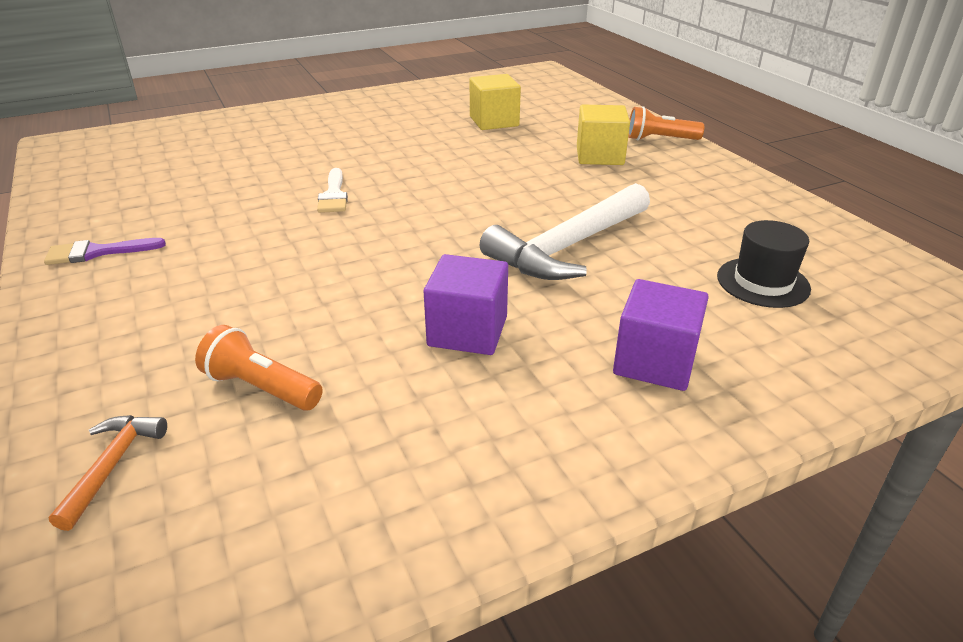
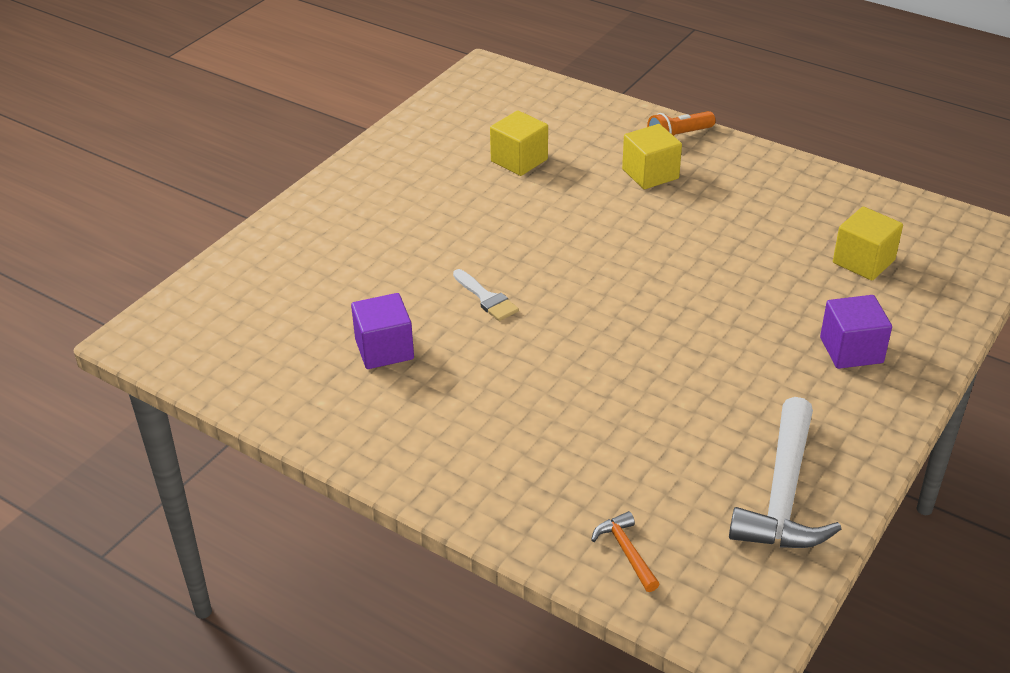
camera: 30 degrees left, 5 degrees up
purple brush [44,238,166,265] -> none
orange flashlight [195,325,323,411] -> none
purple cube [424,254,508,355] -> purple cube moved to [351,293,414,369]
white hammer [480,183,650,280] -> white hammer moved to [729,397,841,548]
black hat [717,220,811,308] -> yellow cube [833,207,903,281]

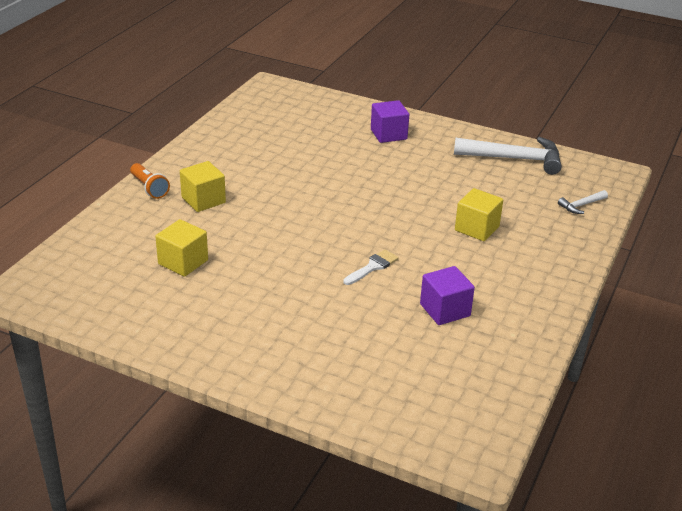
camera: 100 degrees left, 5 degrees down
orange hammer [591,511,659,592] -> white hammer [558,190,608,214]
yellow cube [833,207,903,281] -> yellow cube moved to [455,188,503,241]

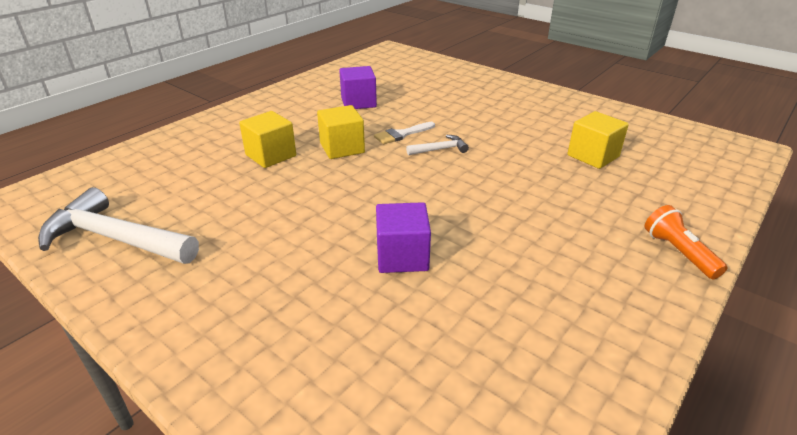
camera: 165 degrees left, 0 degrees up
yellow cube [180,161,226,212] -> yellow cube moved to [317,105,365,159]
purple cube [371,100,409,143] -> purple cube moved to [376,202,431,273]
white hammer [558,190,608,214] -> white hammer moved to [406,135,469,155]

